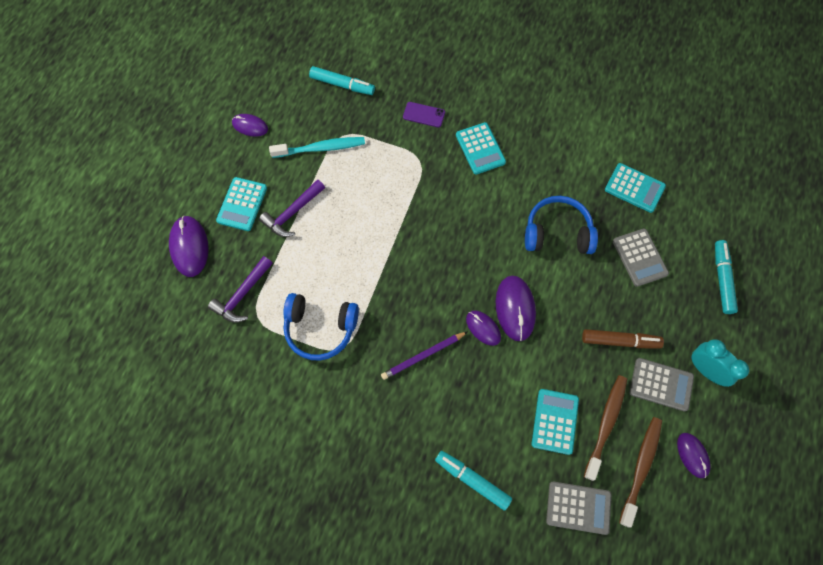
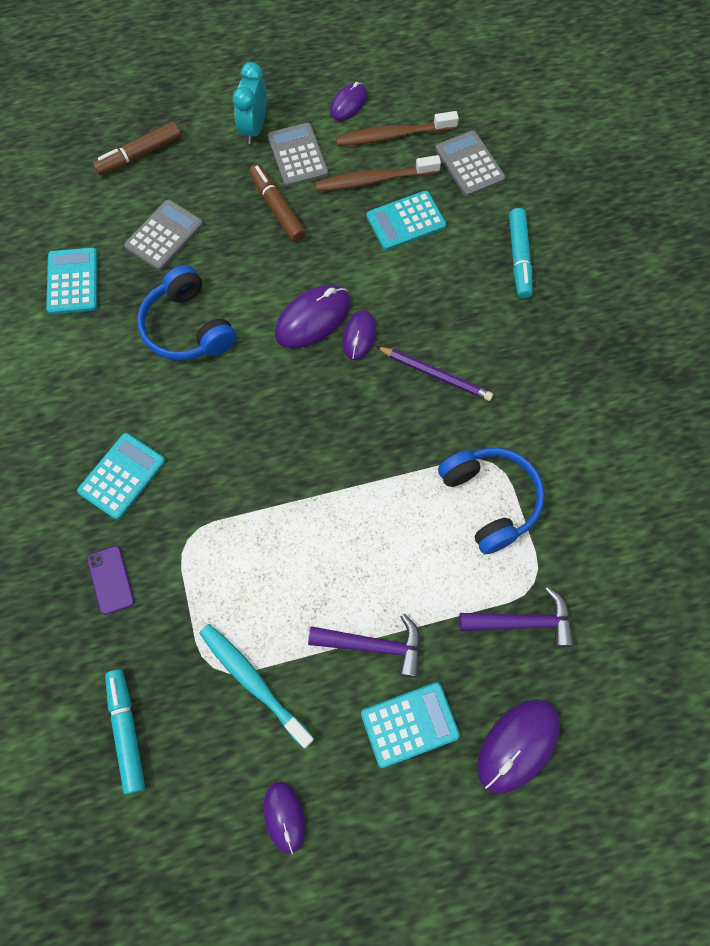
camera: 125 degrees left, 0 degrees up
turquoise marker [715,240,738,314] -> brown marker [93,122,181,175]

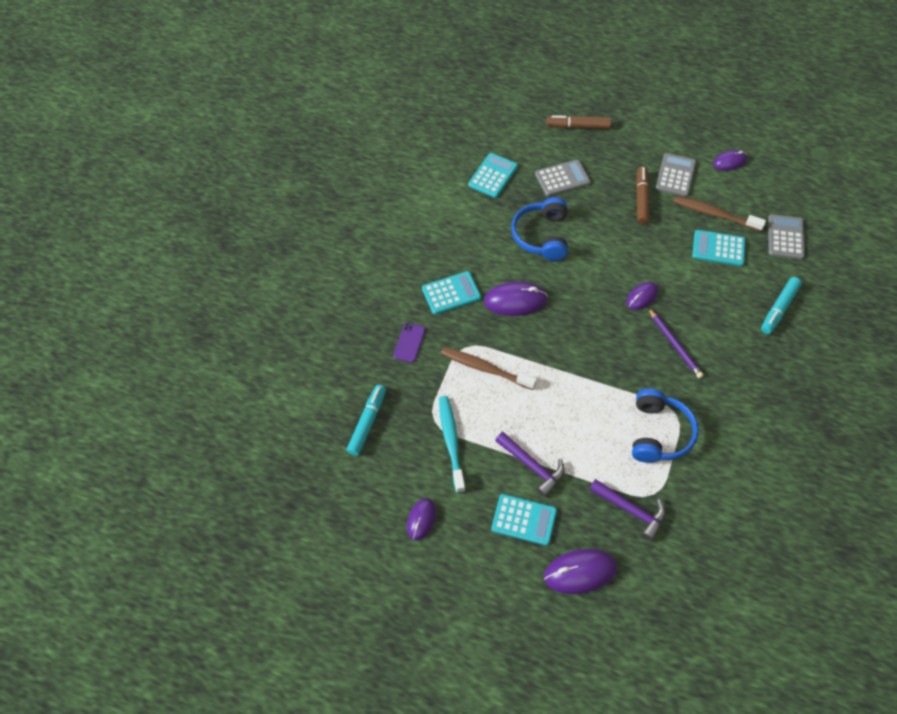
camera: 35 degrees right, 10 degrees down
turquoise clock [233,62,267,144] -> none
purple mouse [275,285,351,349] -> purple mouse moved to [484,281,548,316]
brown toothbrush [336,111,459,146] -> brown toothbrush moved to [441,347,537,390]

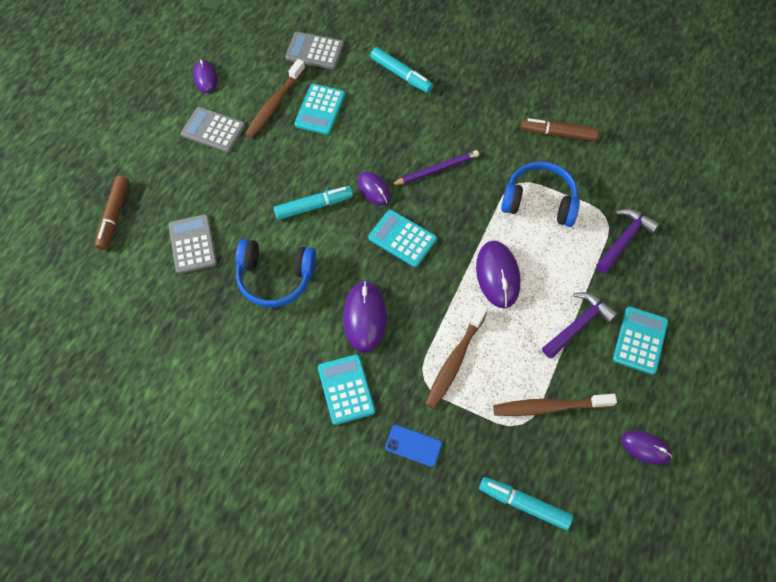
camera: 85 degrees left, 5 degrees up
purple phone [393,323,425,363] -> blue phone [385,425,442,467]
turquoise toothbrush [439,396,465,493] -> brown toothbrush [493,394,617,416]
turquoise calculator [468,153,518,198] -> turquoise calculator moved to [368,210,437,267]
purple mouse [544,549,617,594] -> purple mouse moved to [476,241,520,308]
brown marker [636,166,649,224] -> brown marker moved to [520,118,599,141]
none -> turquoise marker [274,186,353,220]

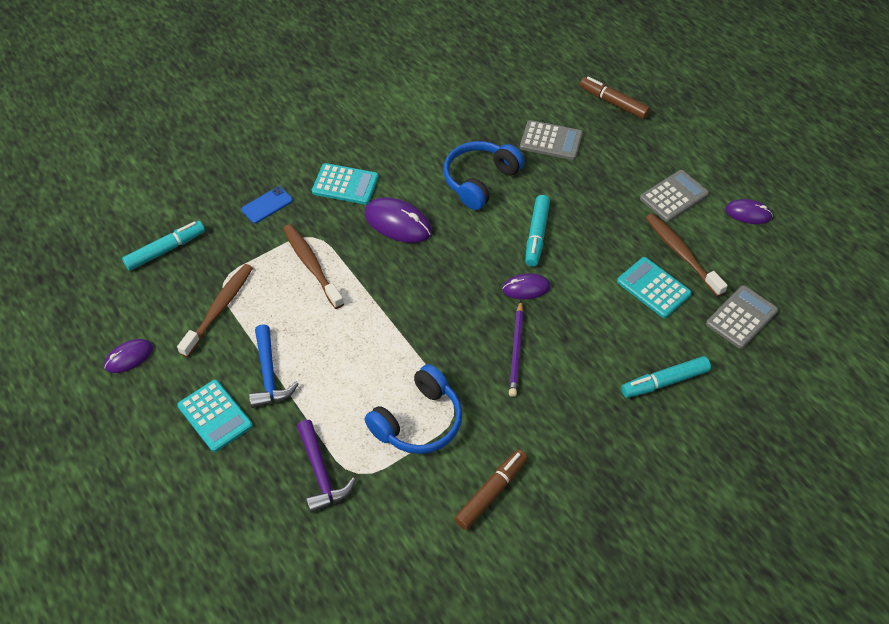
camera: 120 degrees right, 10 degrees down
turquoise calculator [368,210,437,267] -> none
purple mouse [476,241,520,308] -> none
purple hammer [542,292,618,358] -> blue hammer [249,324,298,408]

